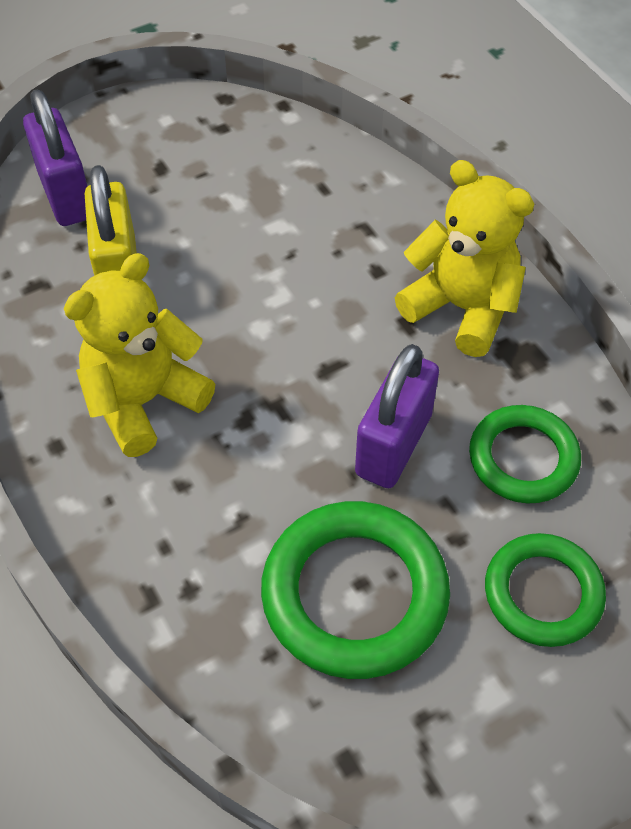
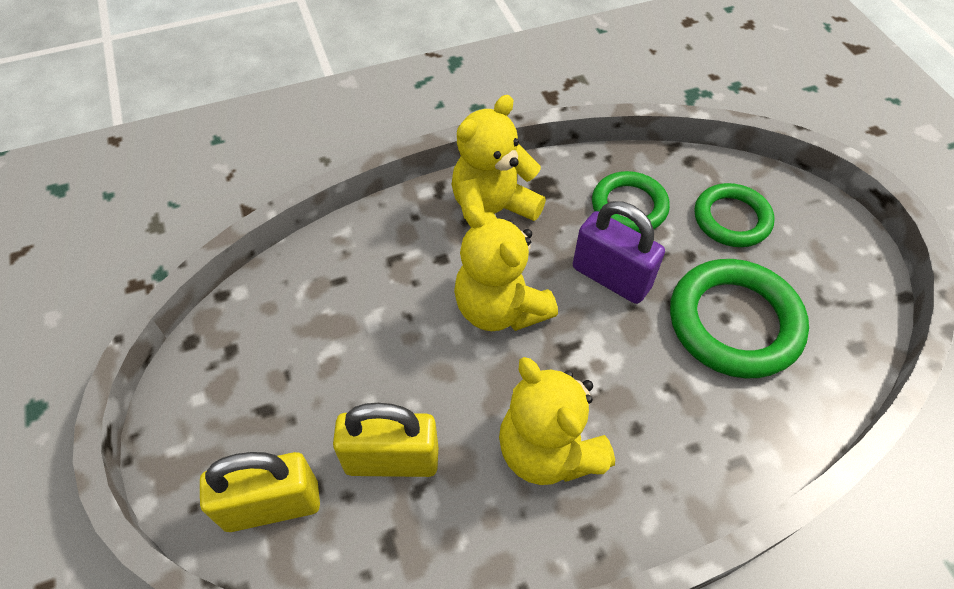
camera: 80 degrees left, 0 degrees up
purple padlock [23,89,87,226] -> yellow padlock [200,452,320,532]
none -> yellow teddy bear [454,205,558,331]

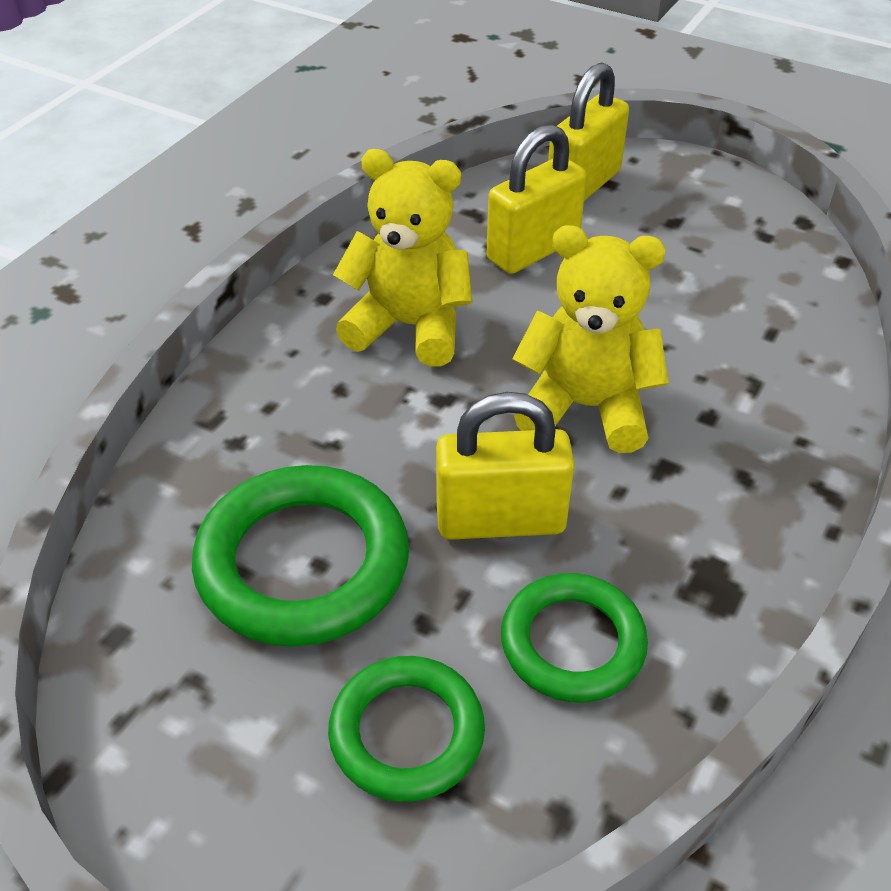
camera: 140 degrees right, 10 degrees down
yellow teddy bear [452,95,546,227] -> none
purple padlock [573,201,665,304] -> yellow padlock [436,392,575,540]

